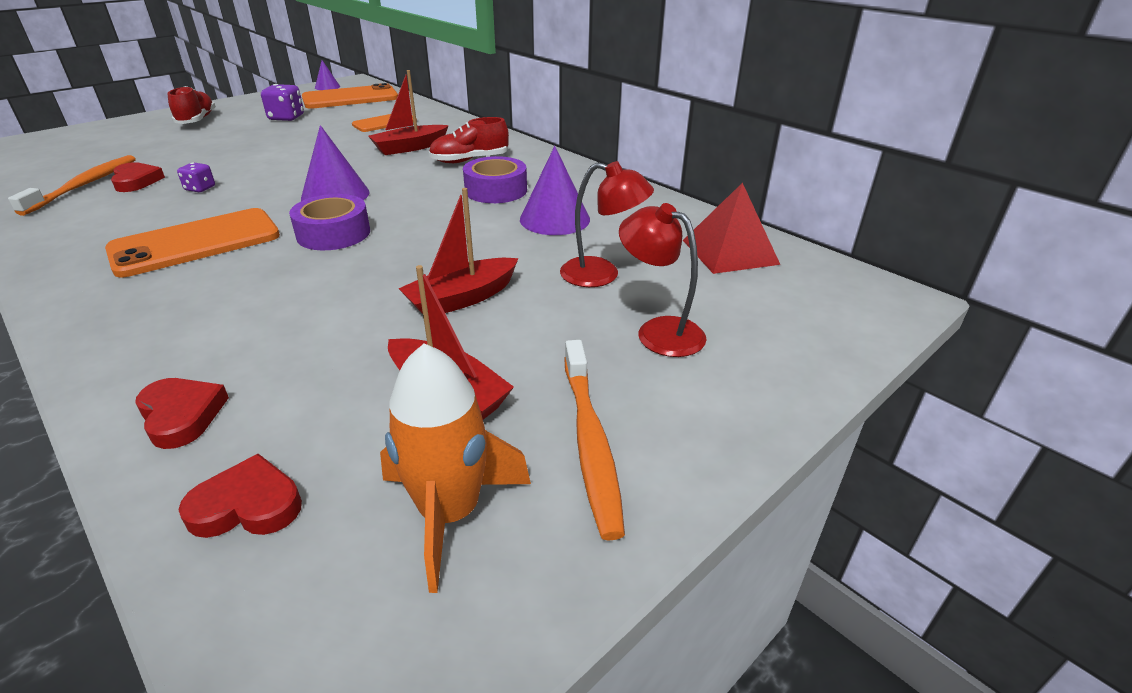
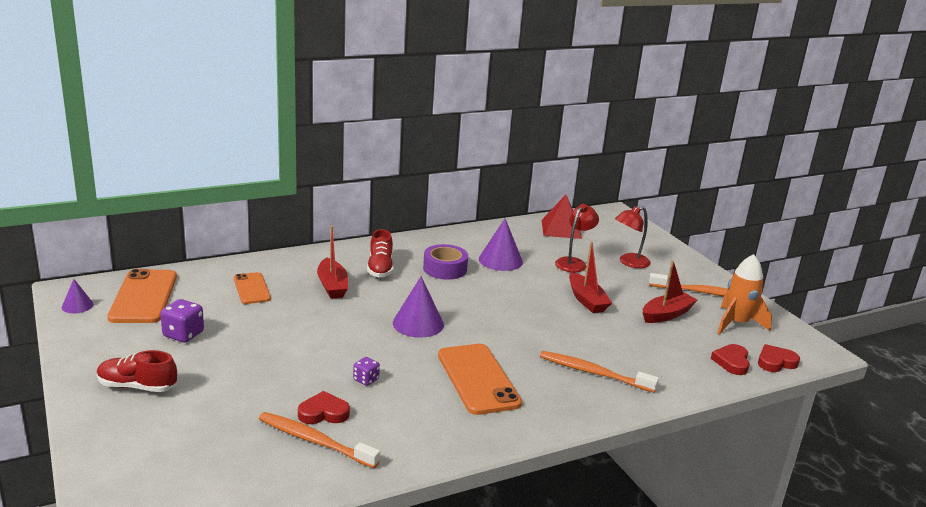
camera: 75 degrees left, 10 degrees down
red heart [135,378,229,449] -> red heart moved to [758,344,800,372]
purple tape [289,194,370,250] -> none
none -> orange toothbrush [540,351,659,393]

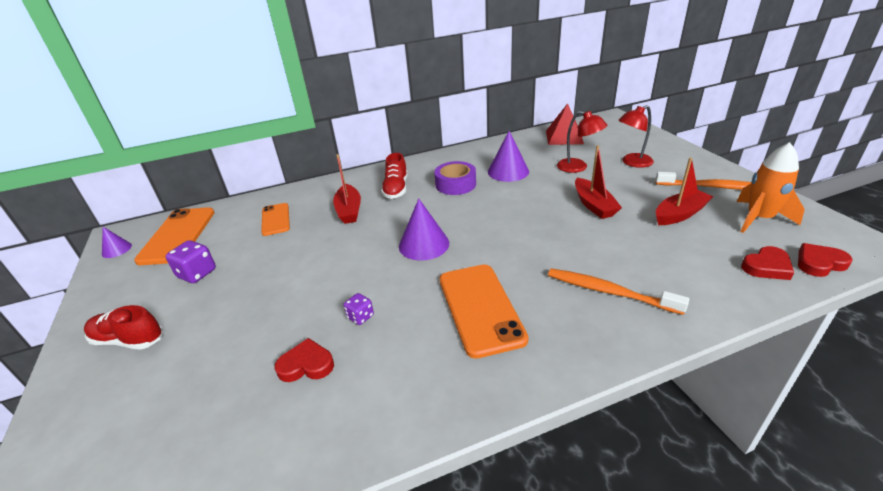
camera: 10 degrees right, 10 degrees up
orange toothbrush [259,412,380,468] -> none
red lamp [555,204,599,272] -> red lamp turned 90 degrees clockwise [557,111,607,173]
red heart [711,344,750,375] -> red heart turned 135 degrees counterclockwise [741,246,794,280]

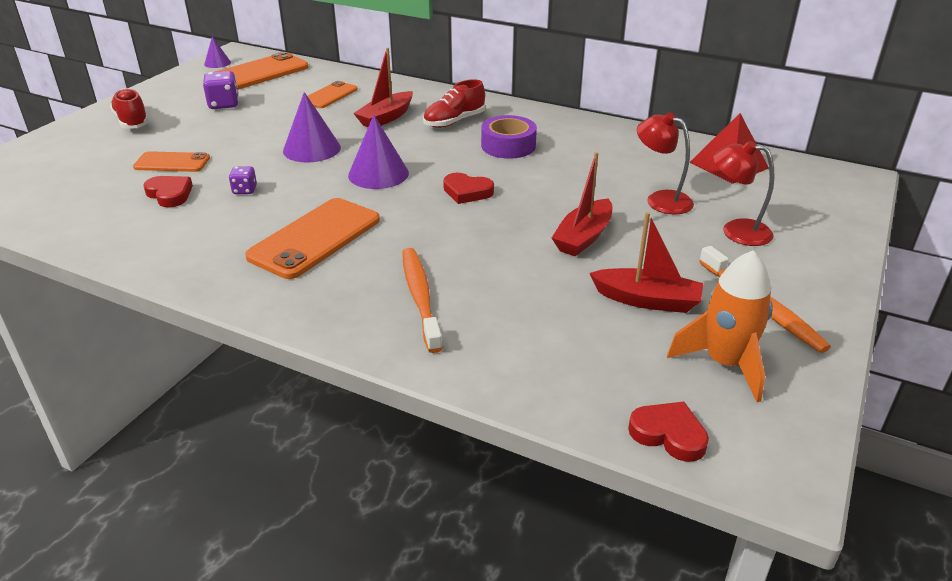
camera: 45 degrees right, 0 degrees up
purple cone [488,131,529,182] -> purple cone moved to [283,92,341,163]
red lamp [557,111,607,173] -> red lamp turned 135 degrees clockwise [637,112,694,214]
red heart [741,246,794,280] -> red heart moved to [443,173,494,204]
none -> orange phone [133,151,210,172]

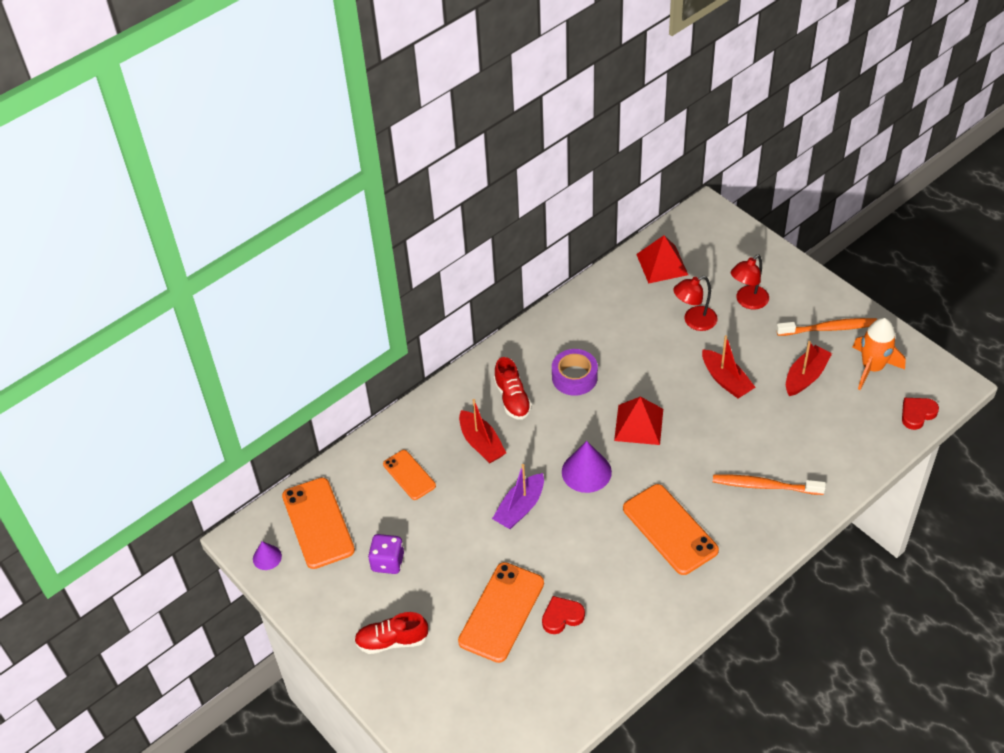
camera: 65 degrees left, 15 degrees up
orange phone [133,151,210,172] -> orange phone [458,562,544,663], size x1.68
purple dice [229,166,257,194] -> none
purple cone [283,92,341,163] -> purple boat [492,464,544,529]
red heart [443,173,494,204] -> red pyramid [614,397,663,445]

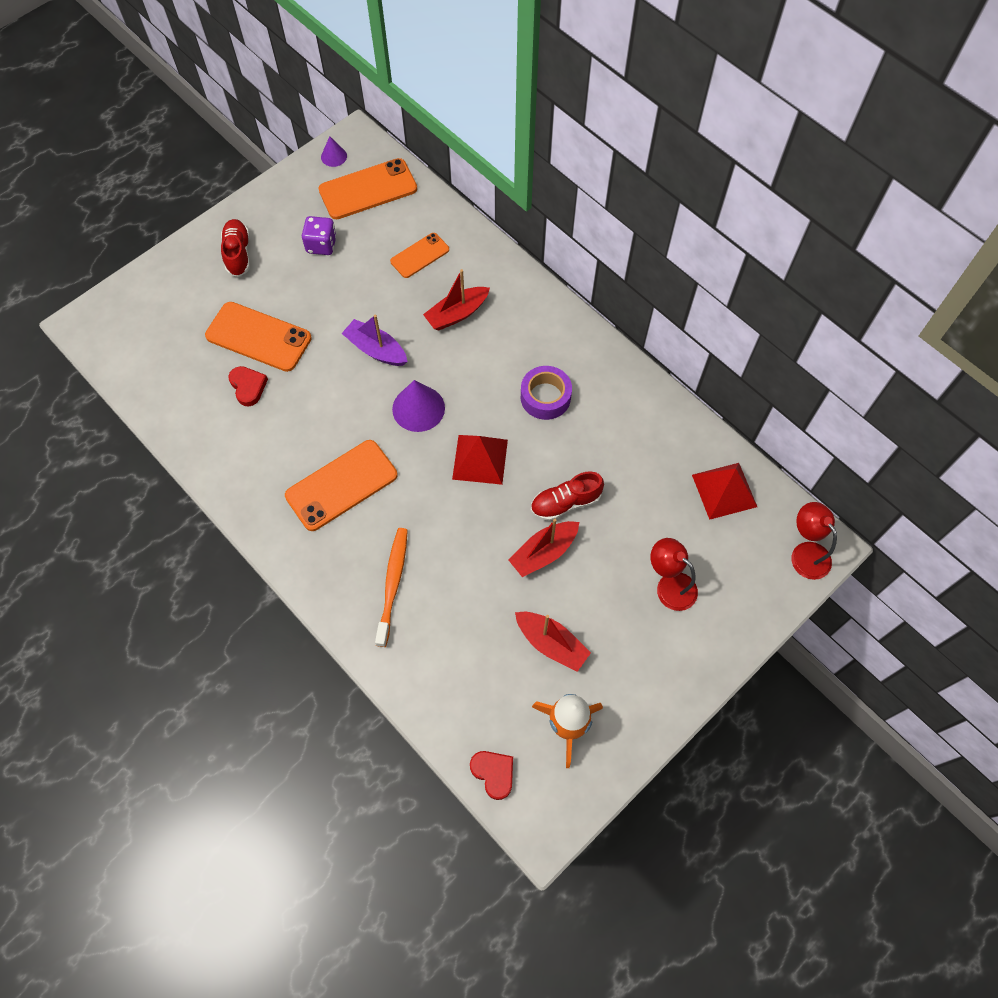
camera: 85 degrees right, 15 degrees up
red shoe [494,357,532,420] -> red shoe moved to [531,472,604,521]
red lamp [673,276,718,331] -> red lamp moved to [791,502,837,580]
orange toothbrush [776,318,877,336] -> none

